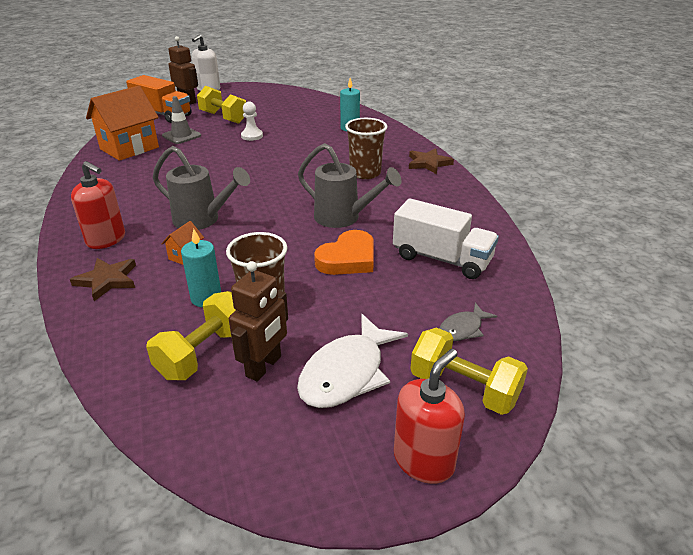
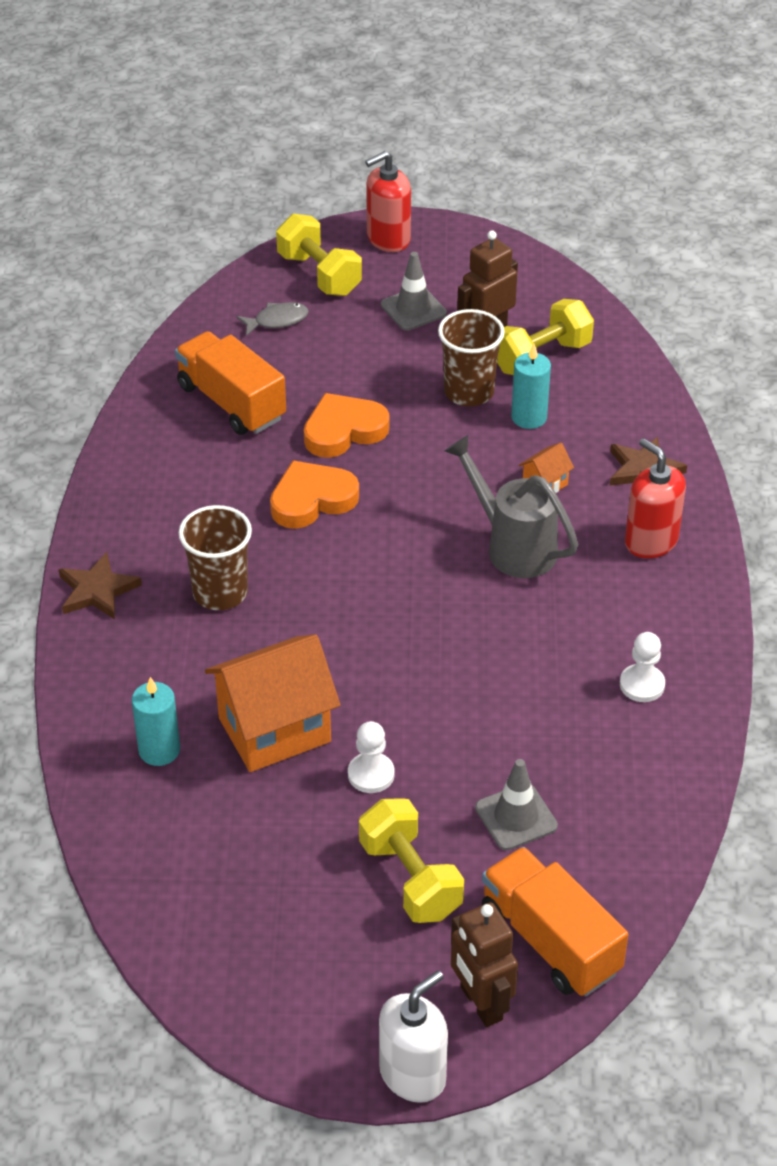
camera: 160 degrees left, 10 degrees up
orange house [86,86,159,161] -> orange house moved to [205,634,340,772]
white fish [297,314,408,408] -> grey traffic cone [381,252,447,331]
grey watering can [298,143,402,228] -> orange heart [270,460,359,529]
white truck [393,198,499,279] -> orange truck [175,331,286,435]
none -> white pawn [620,632,665,702]

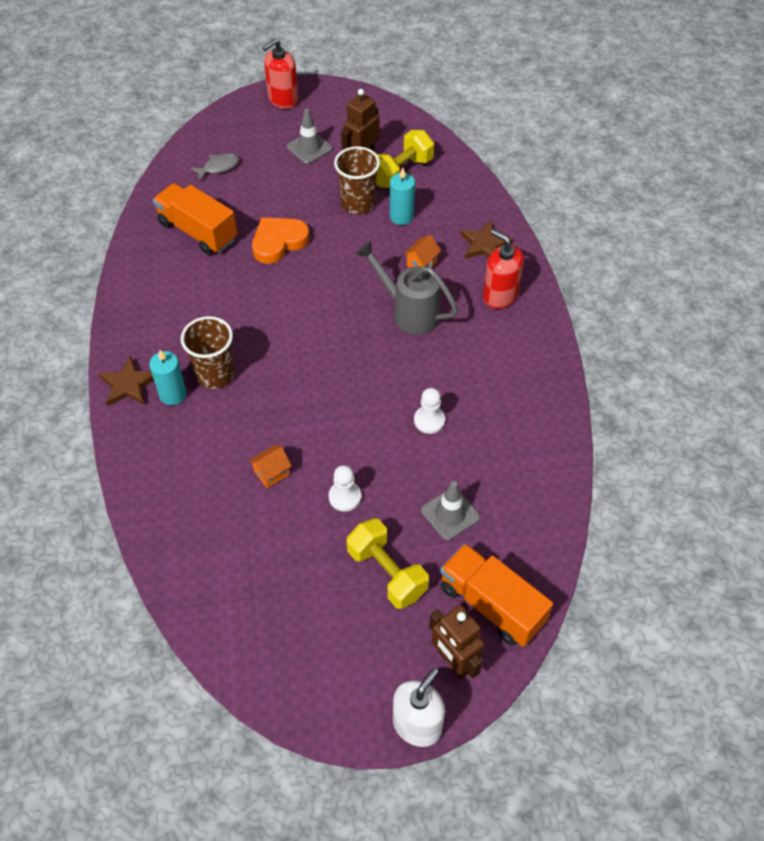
camera: 10 degrees left, 10 degrees up
turquoise candle [131,677,180,766] -> turquoise candle moved to [149,350,187,405]
orange house [205,634,340,772] -> orange house [249,445,292,488], size x0.43
orange heart [270,460,359,529] -> none
yellow dumbbell [276,214,362,296] -> none
white pawn [620,632,665,702] -> white pawn moved to [414,388,445,434]

